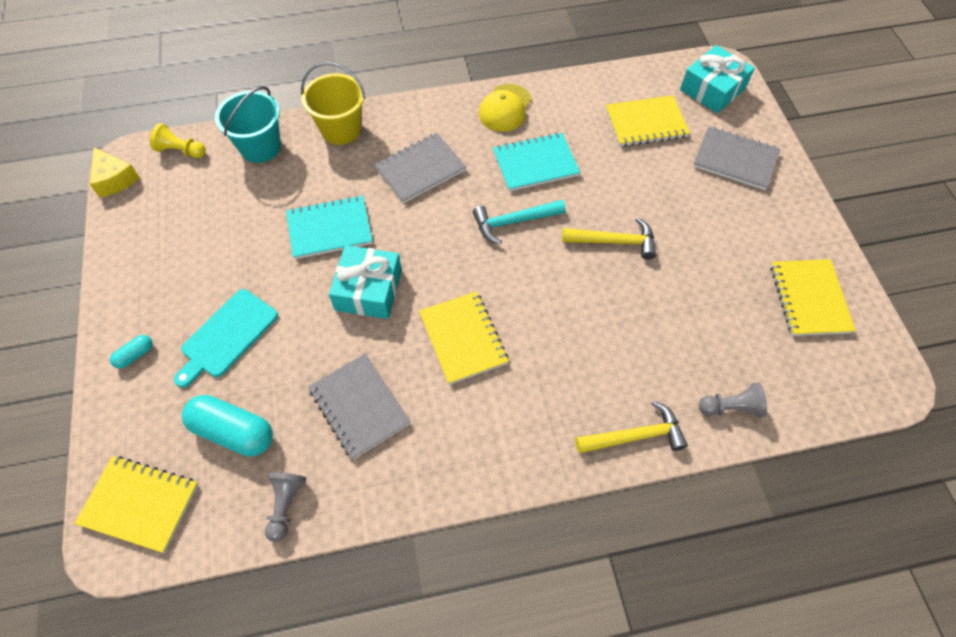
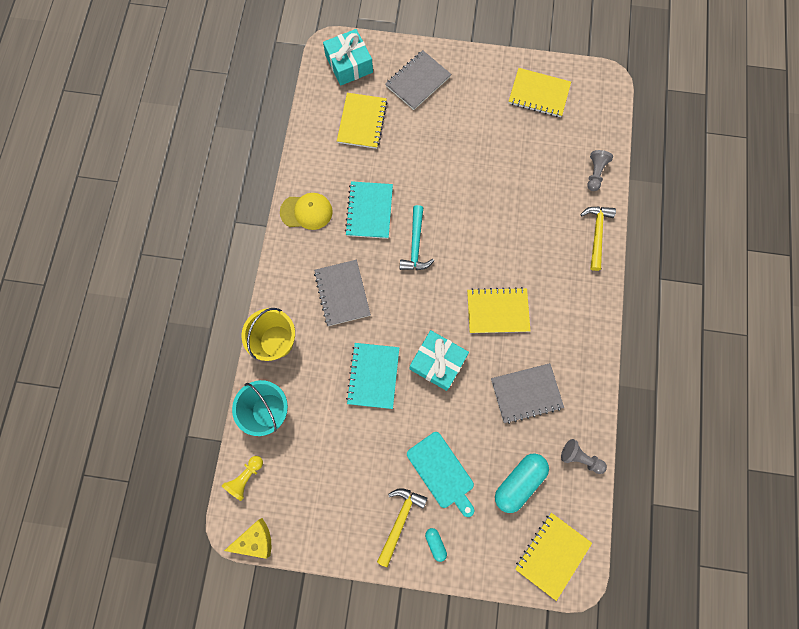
camera: 70 degrees left, 15 degrees up
yellow cap [479,84,532,132] -> yellow cap turned 45 degrees counterclockwise [280,193,333,230]
yellow hammer [562,217,656,260] -> yellow hammer moved to [377,488,427,567]

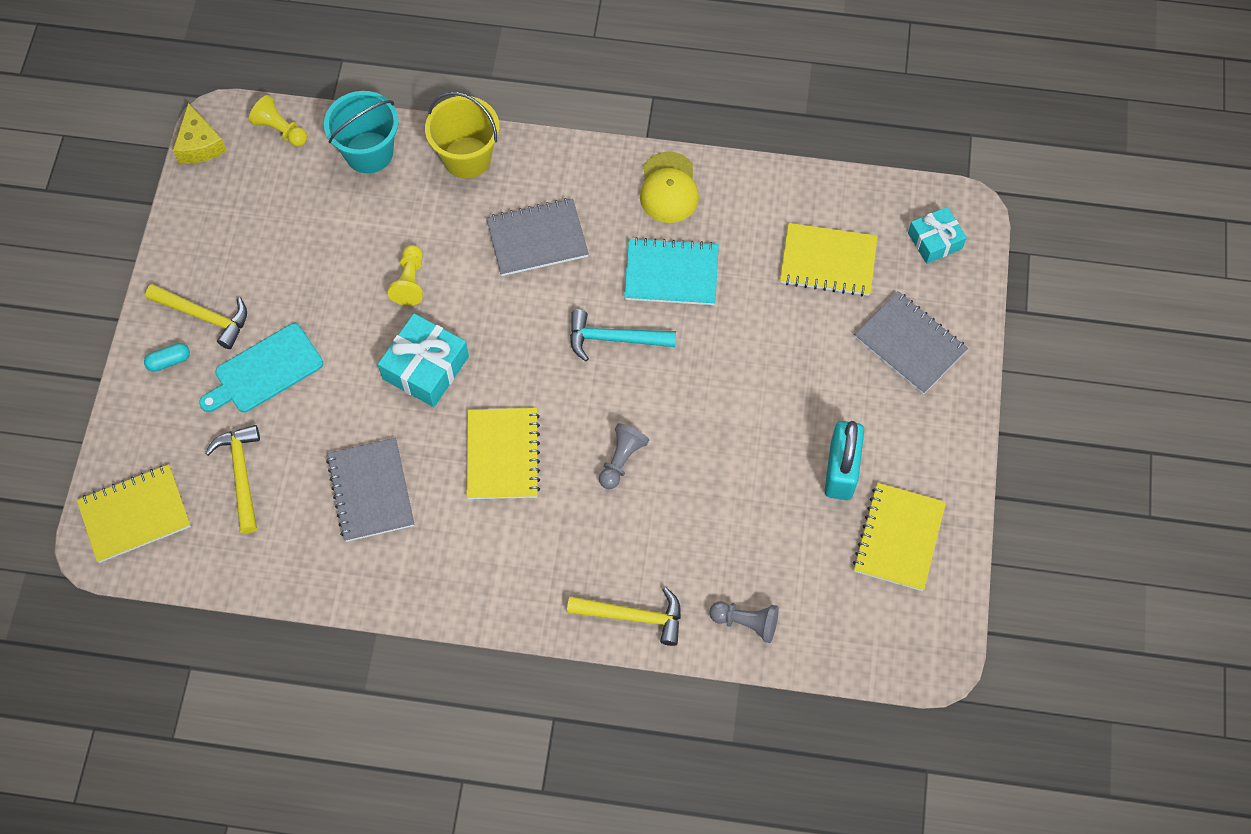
camera: 90 degrees right, 10 degrees down
turquoise gift [323,29,373,86] -> turquoise gift [908,207,967,264], size x0.66
turquoise notebook [346,343,399,409] -> yellow pawn [388,245,423,306]
turquoise capsule [495,454,549,513] -> yellow hammer [205,425,260,534]
yellow notebook [515,513,592,601] -> yellow notebook turned 60 degrees counterclockwise [77,464,191,563]
grey pawn [561,439,607,474] -> grey pawn moved to [599,423,649,489]
none -> turquoise padlock [825,421,864,500]

